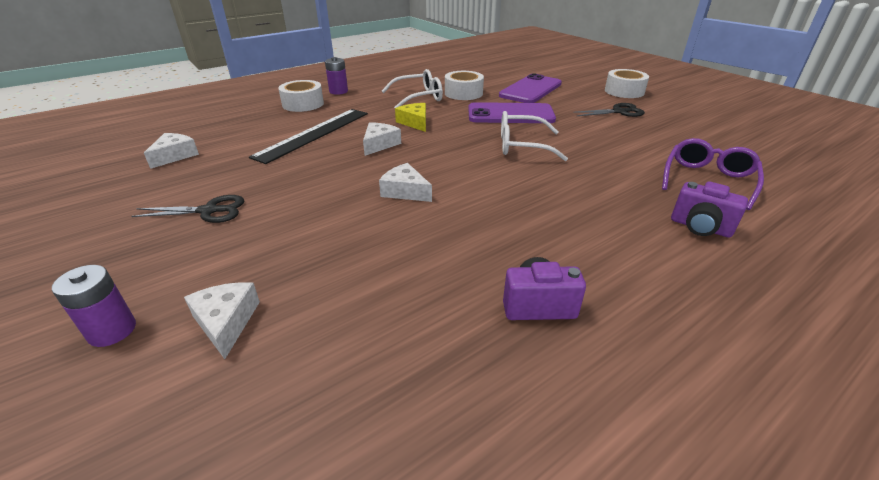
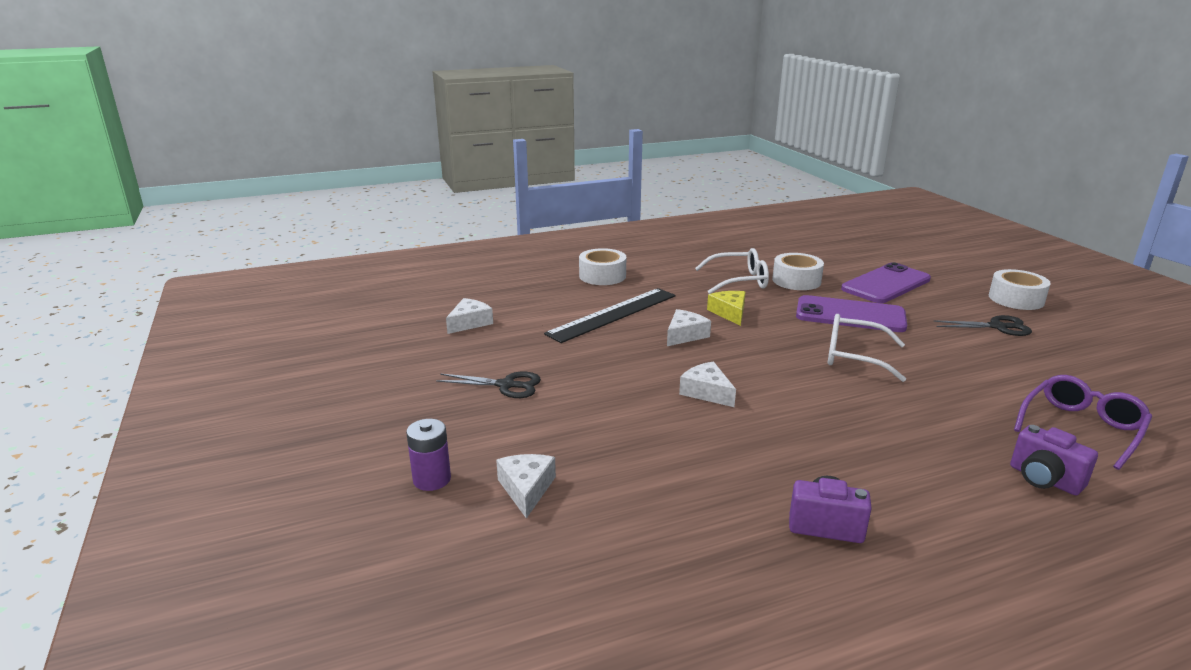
camera: 15 degrees right, 10 degrees down
purple battery [325,57,348,95] -> none

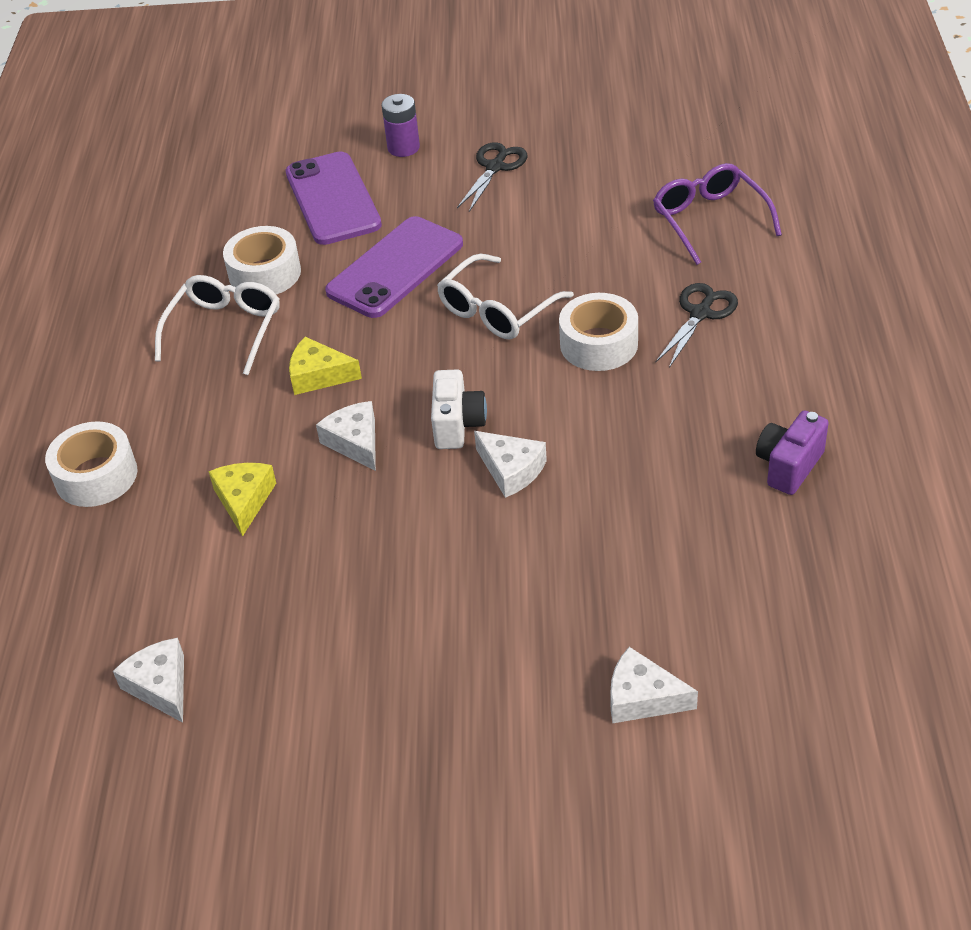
camera: 65 degrees left, 20 degrees up
purple battery [406,419,451,491] -> purple battery moved to [381,94,420,157]
black scissors [436,372,541,398] -> black scissors moved to [656,283,738,368]
black ruler [544,288,676,343] -> yellow cheese [208,463,276,537]
white cheese [679,361,736,407] -> white cheese turned 120 degrees counterclockwise [474,431,547,498]
white tape [989,269,1051,310] -> white tape moved to [559,293,638,371]
purple camera [1010,425,1098,495] -> none
none -> white camera [431,370,487,449]

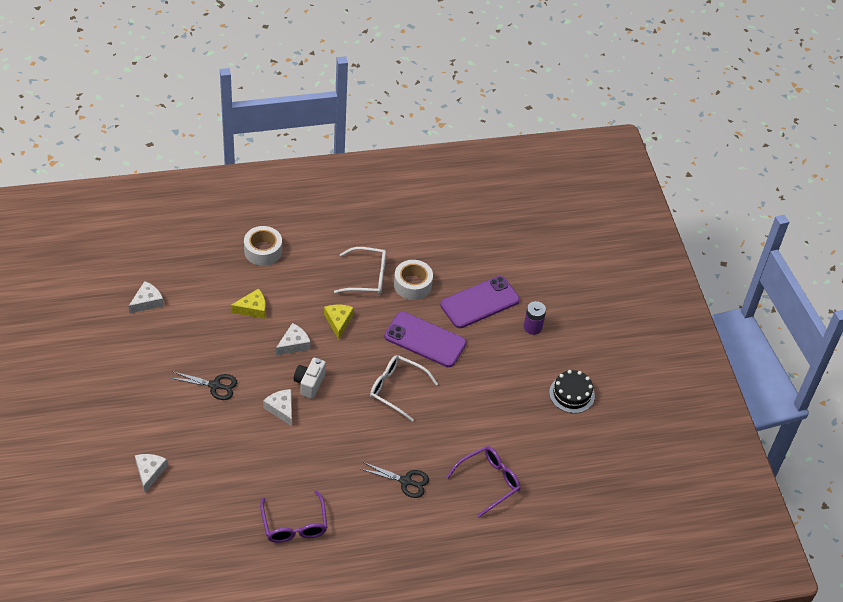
camera: 70 degrees right, 5 degrees up
white camera [431,370,487,449] -> white camera turned 120 degrees clockwise [294,358,326,399]
black scissors [457,142,527,212] -> black scissors moved to [171,371,237,400]
white cheese [474,431,547,498] -> white cheese turned 120 degrees clockwise [263,389,292,426]
white tape [559,293,638,371] -> none
purple camera [756,410,828,495] -> purple glasses [260,490,327,543]
none -> black cake [549,370,595,413]

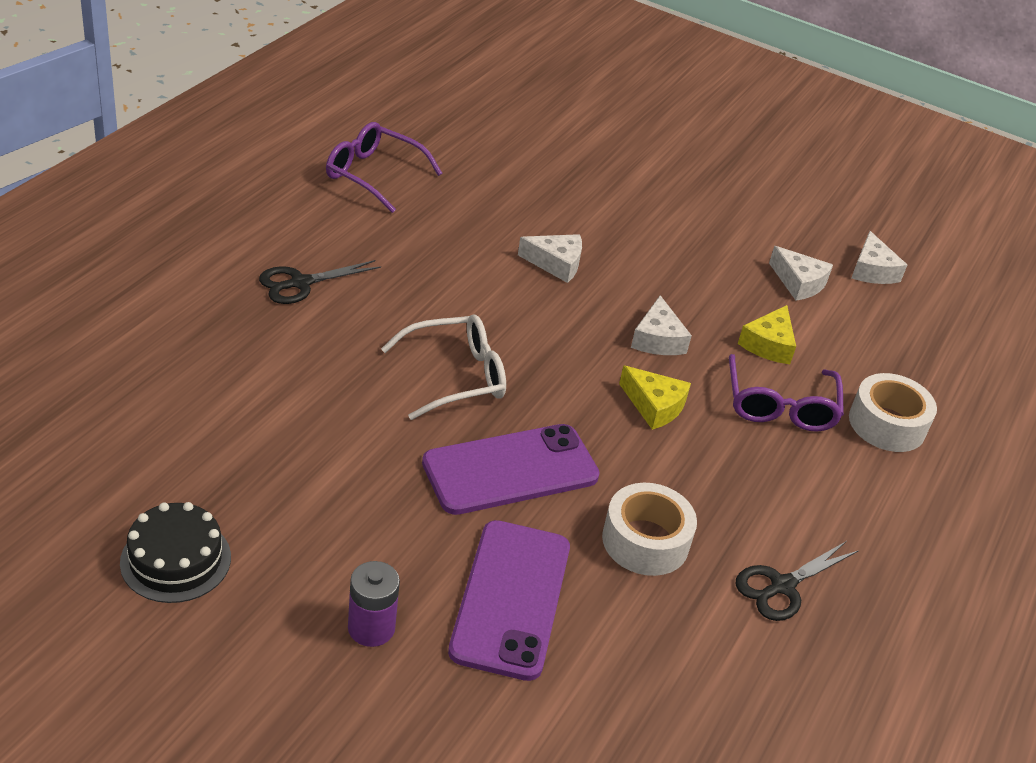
camera: 130 degrees right, 10 degrees down
white cheese [135,454,167,492] -> white cheese moved to [769,246,833,301]
black scissors [171,371,237,400] -> black scissors moved to [736,541,859,621]
white camera [294,358,326,399] -> none
white glasses [334,247,386,295] -> none
purple glasses [446,446,521,517] -> purple glasses moved to [729,354,844,432]

